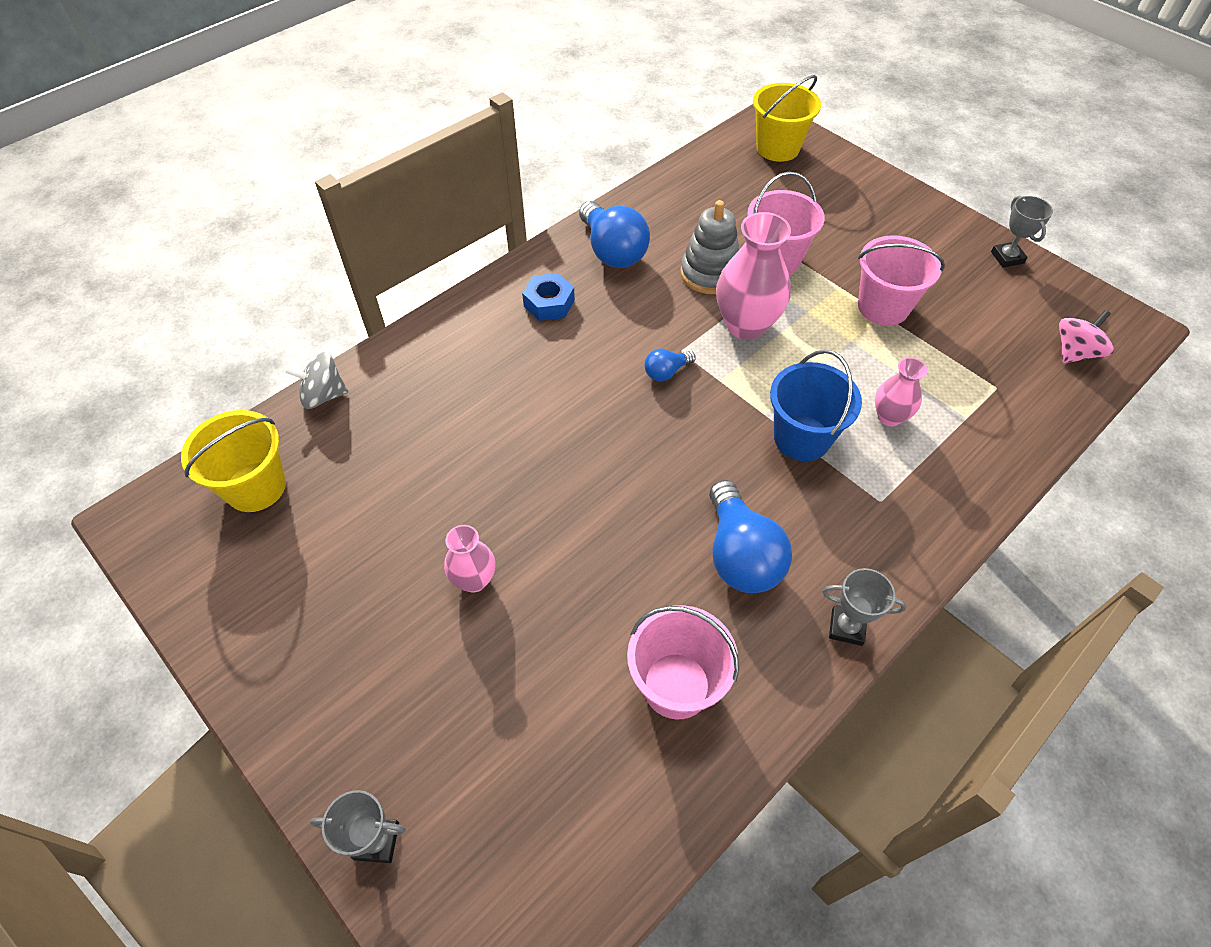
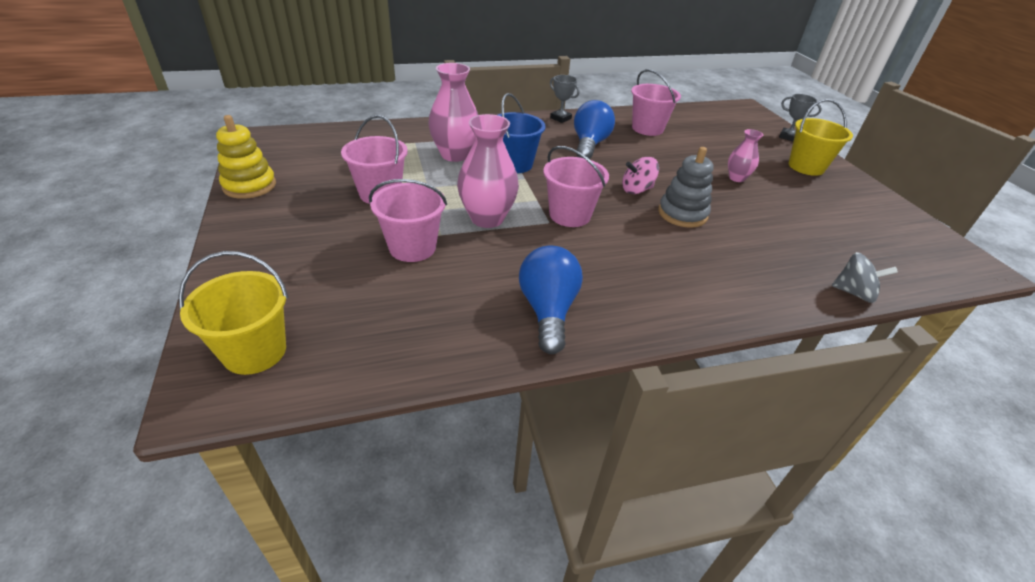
camera: 155 degrees left, 15 degrees down
yellow bucket [181,410,286,512] -> yellow bucket moved to [788,99,853,176]
blue nut [522,273,575,321] -> none
blue light bulb [645,349,696,381] -> pink bucket [543,146,609,227]
grey stacking toy [681,200,739,294] -> grey stacking toy moved to [658,147,714,228]
pink vase [875,357,927,427] -> pink vase [428,63,478,162], size x1.77
grey trophy [991,196,1053,267] -> yellow stacking toy [216,115,276,199]
pink spinning top [1059,310,1114,364] -> pink spinning top moved to [622,157,659,194]

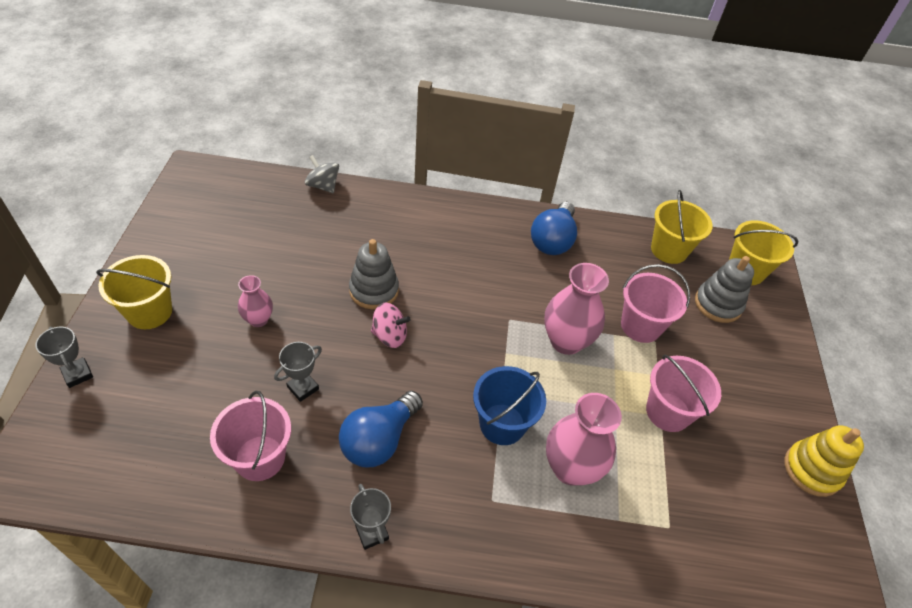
camera: 160 degrees left, 10 degrees up
pink bucket [543,146,609,227] -> none
none -> grey trophy [274,342,322,402]
none -> yellow bucket [651,190,713,264]
none -> grey stacking toy [695,256,754,323]

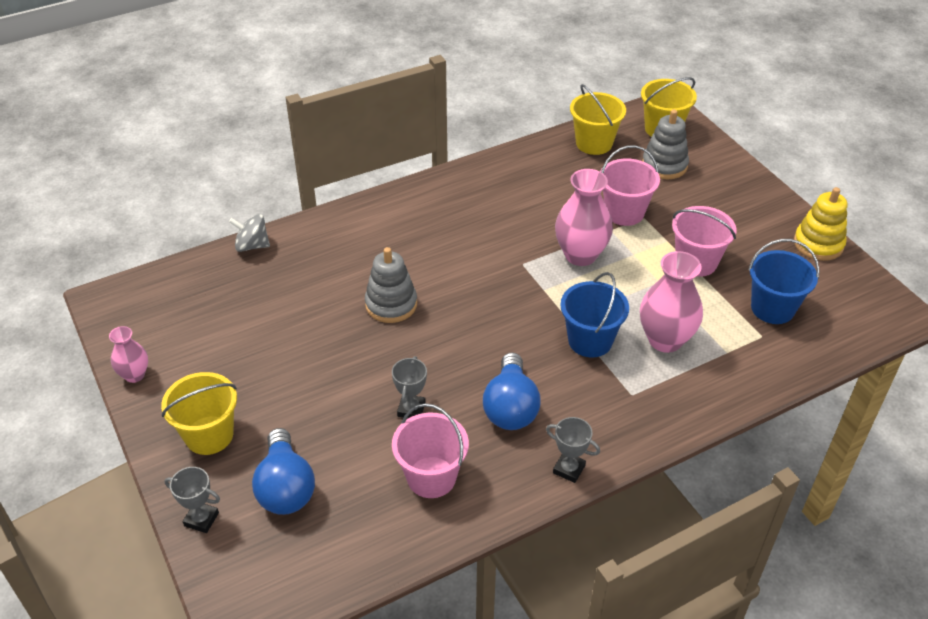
camera: 30 degrees left, 5 degrees down
pink vase [238,275,273,327] -> pink vase moved to [109,326,148,383]
pink spinning top [371,302,411,348] -> none
blue light bulb [531,202,577,255] -> blue light bulb moved to [252,428,315,515]
none -> blue bucket [748,239,819,324]

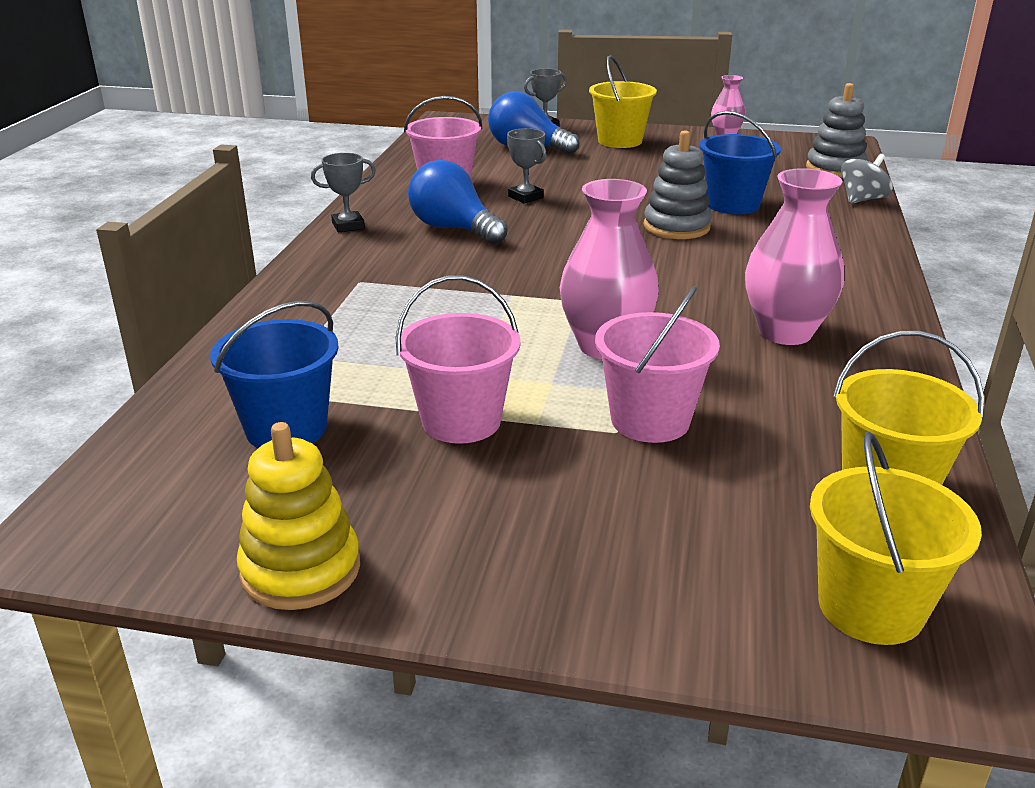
camera: 130 degrees right, 15 degrees down
blue bucket [560,272,629,358] -> blue bucket moved to [699,111,781,215]
pink vase [640,251,703,353] -> pink vase moved to [745,168,844,345]
grey stacking toy [642,110,689,179] -> grey stacking toy moved to [806,83,868,178]

